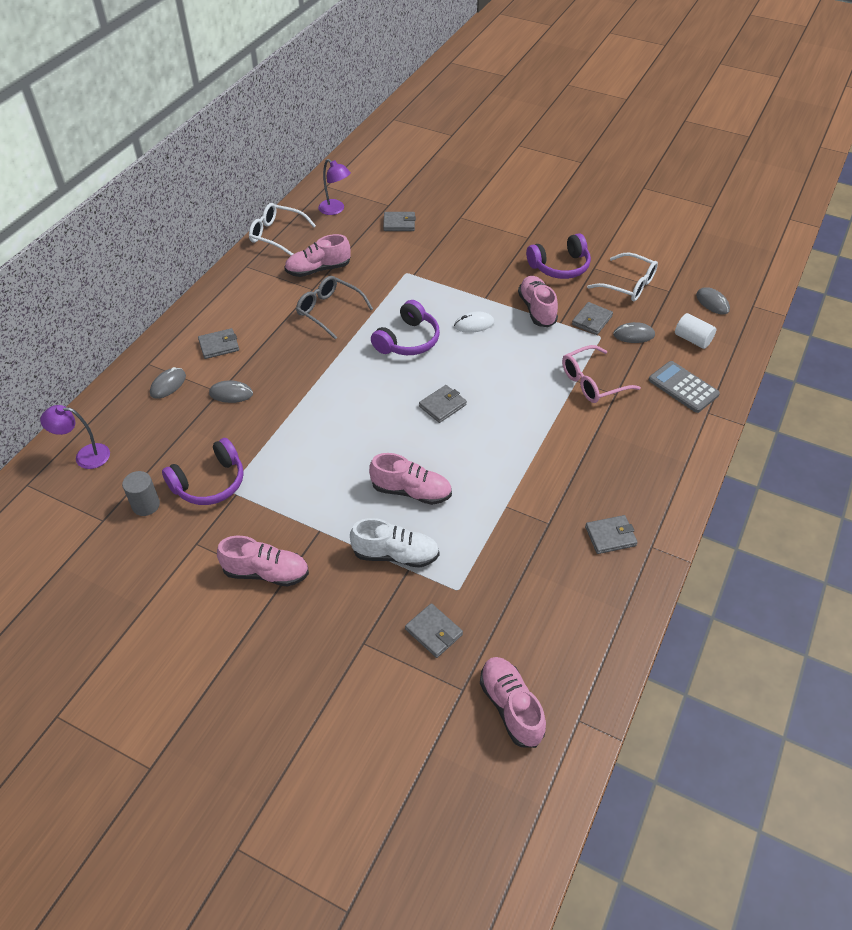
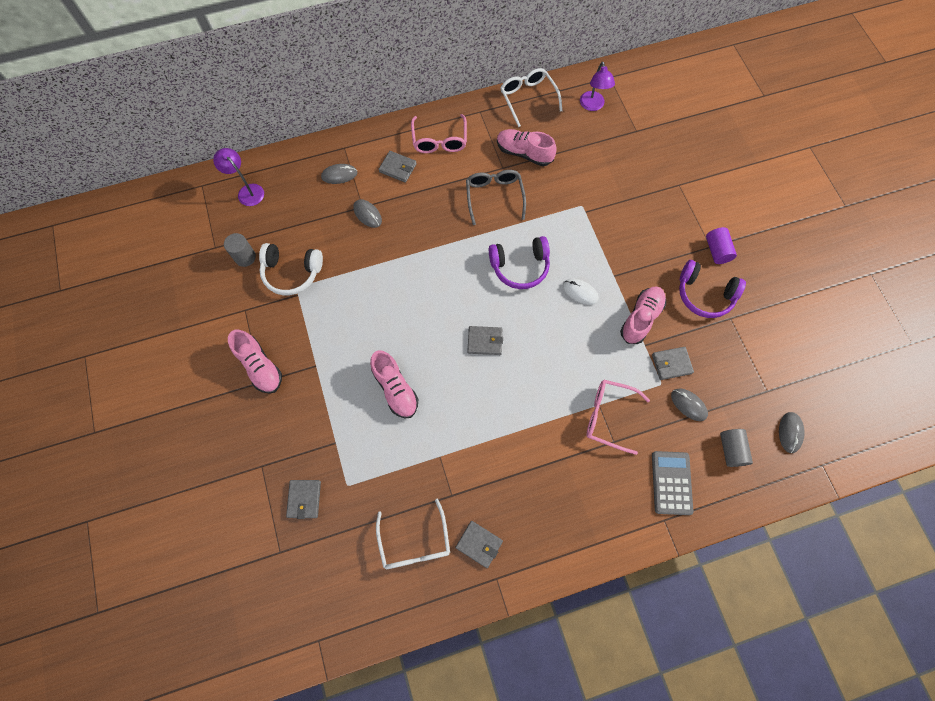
camera: 45 degrees right, 20 degrees up
purple headphones [162,438,244,505] -> white headphones [259,243,323,295]
white shoe [350,518,440,568] -> none
grey wallet [383,212,416,231] -> none
pink shoe [480,657,546,748] -> none
white glasses [587,253,658,301] -> white glasses moved to [376,499,450,569]
white cylinder [675,313,716,349] -> grey cylinder [720,429,753,467]
none -> pink glasses [411,114,467,153]
none -> purple cylinder [706,227,737,264]

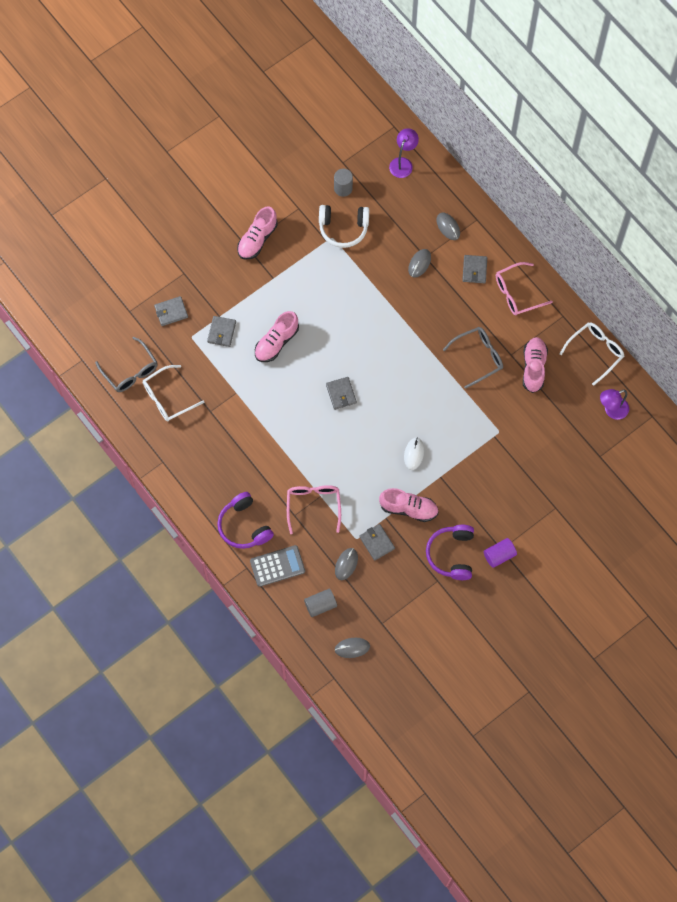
camera: 70 degrees right, 0 degrees up
white headphones [259,243,323,295] -> white headphones turned 75 degrees counterclockwise [319,205,369,248]
grey wallet [455,521,503,568] -> grey wallet moved to [207,316,236,347]
purple headphones [489,236,550,289] -> purple headphones moved to [217,492,274,549]
none -> grey glasses [95,337,158,392]

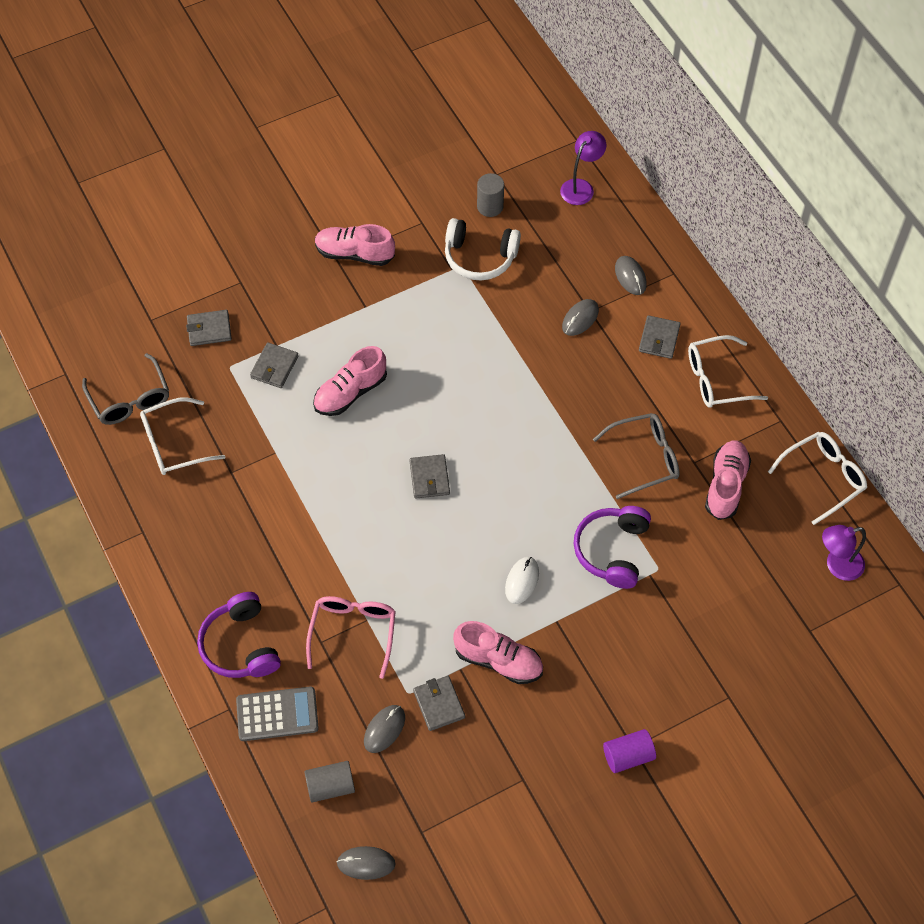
camera: 10 degrees right, 10 degrees down
pink shoe [237,206,278,260] -> pink shoe turned 60 degrees clockwise [315,224,395,266]
purple headphones [426,525,474,580] -> purple headphones moved to [574,506,651,589]
pink glasses [496,262,553,316] -> white glasses [688,335,768,408]

